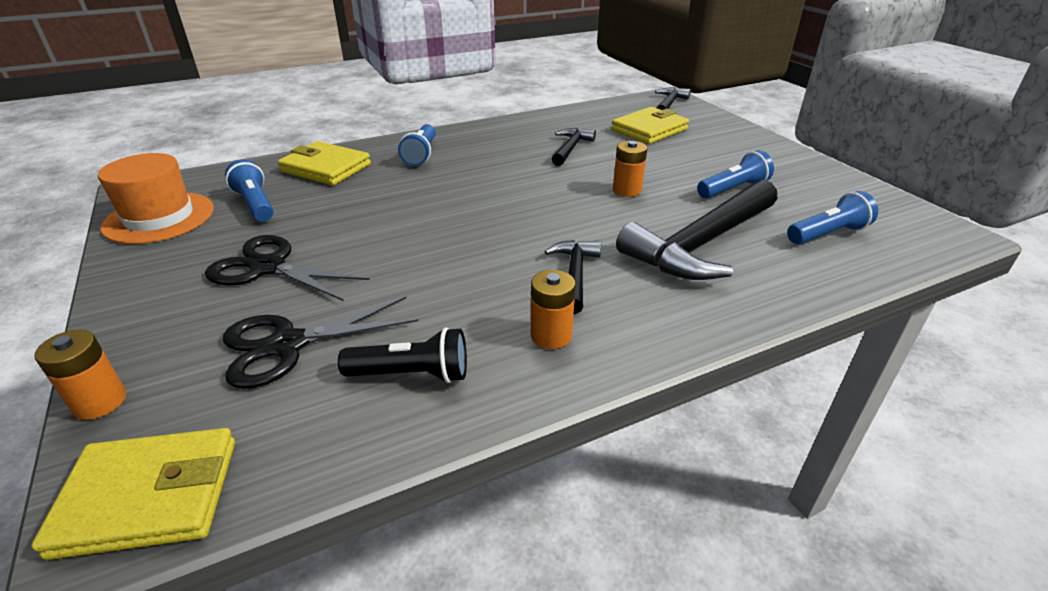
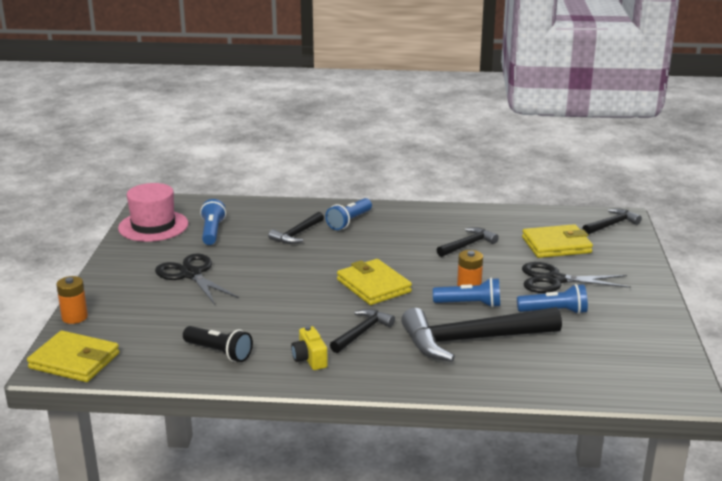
camera: 30 degrees right, 10 degrees down
orange hat [98,153,214,244] -> pink hat [118,183,188,242]
black scissors [223,297,418,389] -> black scissors moved to [522,262,631,293]
yellow wallet [278,141,371,185] -> yellow wallet moved to [337,259,412,305]
orange battery [531,270,575,349] -> yellow camera [291,326,328,370]
blue flashlight [787,191,878,244] -> blue flashlight moved to [433,278,500,308]
none -> black hammer [268,212,324,244]

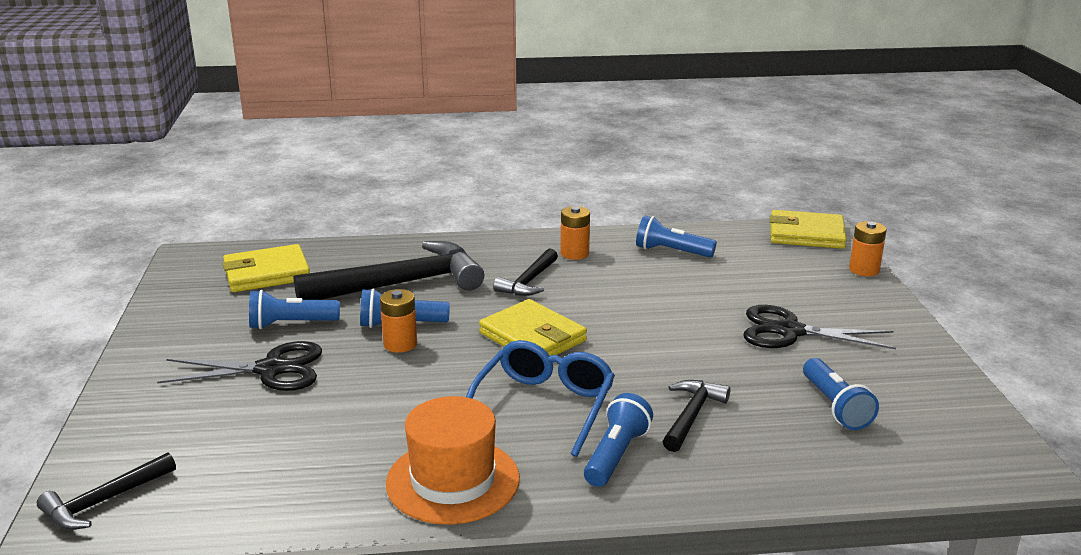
camera: 170 degrees right, 0 degrees up
pink hat [118,183,188,242] -> none
black scissors [155,253,239,305] -> black scissors turned 150 degrees clockwise [744,305,896,349]
black flashlight [183,326,253,362] -> blue flashlight [636,216,717,258]
yellow camera [291,326,328,370] -> orange battery [561,206,590,260]
black hammer [437,227,499,257] -> none
yellow wallet [522,224,593,258] -> yellow wallet moved to [223,244,310,292]
none -> orange hat [386,396,520,525]
none -> blue glasses [466,340,615,457]

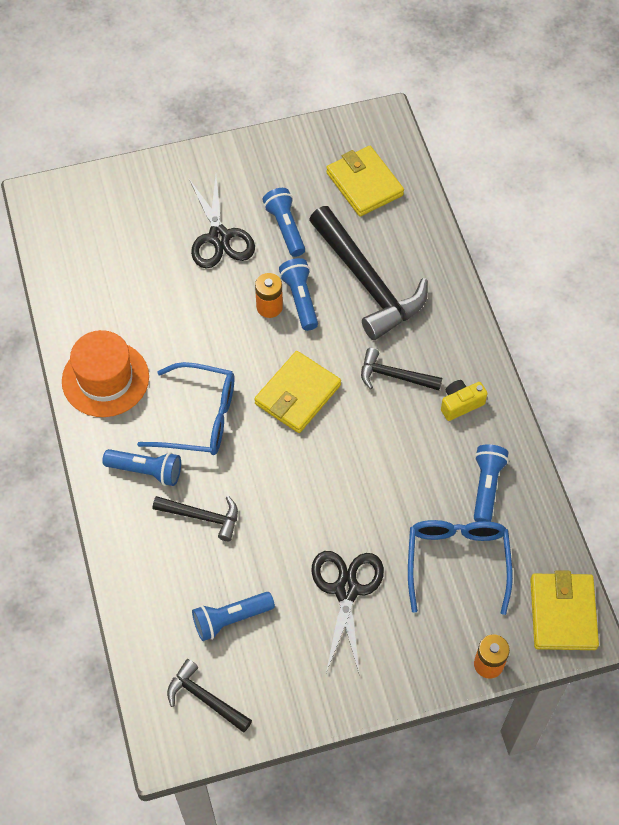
camera: 80 degrees right, 35 degrees up
black hammer [37,452,176,530] -> black hammer moved to [167,659,252,732]
orange battery [561,206,590,260] -> yellow camera [441,380,488,421]
none -> blue glasses [408,520,513,615]

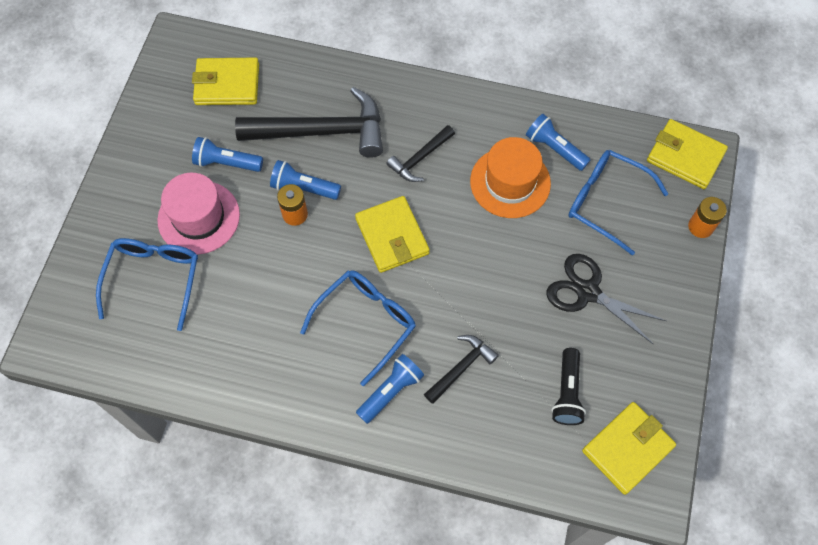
camera: 60 degrees left, 5 degrees up
orange hat [62,330,149,417] -> orange hat moved to [470,137,551,218]
black hammer [167,659,252,732] -> yellow wallet [582,402,676,495]
black scissors [189,176,255,269] -> pink hat [157,173,240,255]
blue flashlight [192,592,275,641] -> black flashlight [551,348,586,425]
yellow camera [441,380,488,421] -> none
none -> blue glasses [96,238,198,331]

